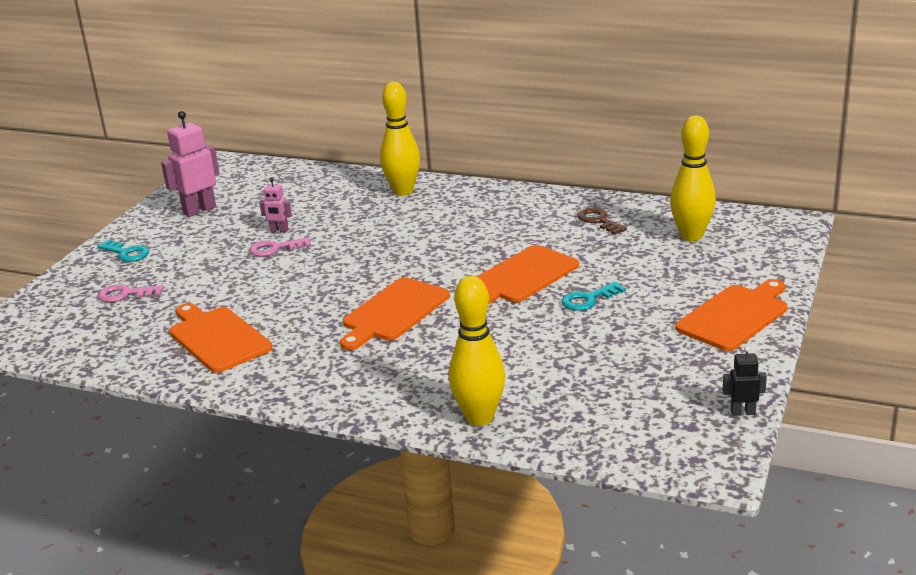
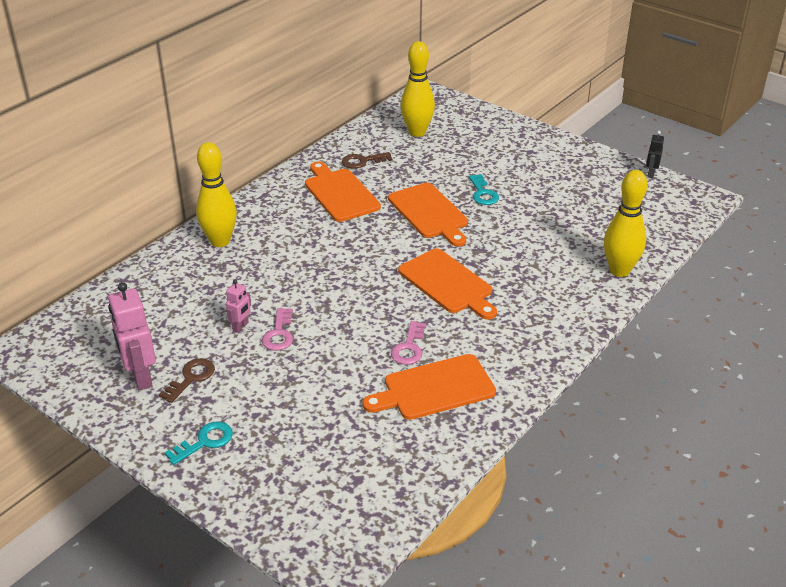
camera: 75 degrees left, 10 degrees up
pink key [97,285,164,302] -> pink key moved to [391,321,426,365]
orange cutting board [675,279,788,351] -> orange cutting board moved to [305,162,381,222]
none -> brown key [158,358,215,403]

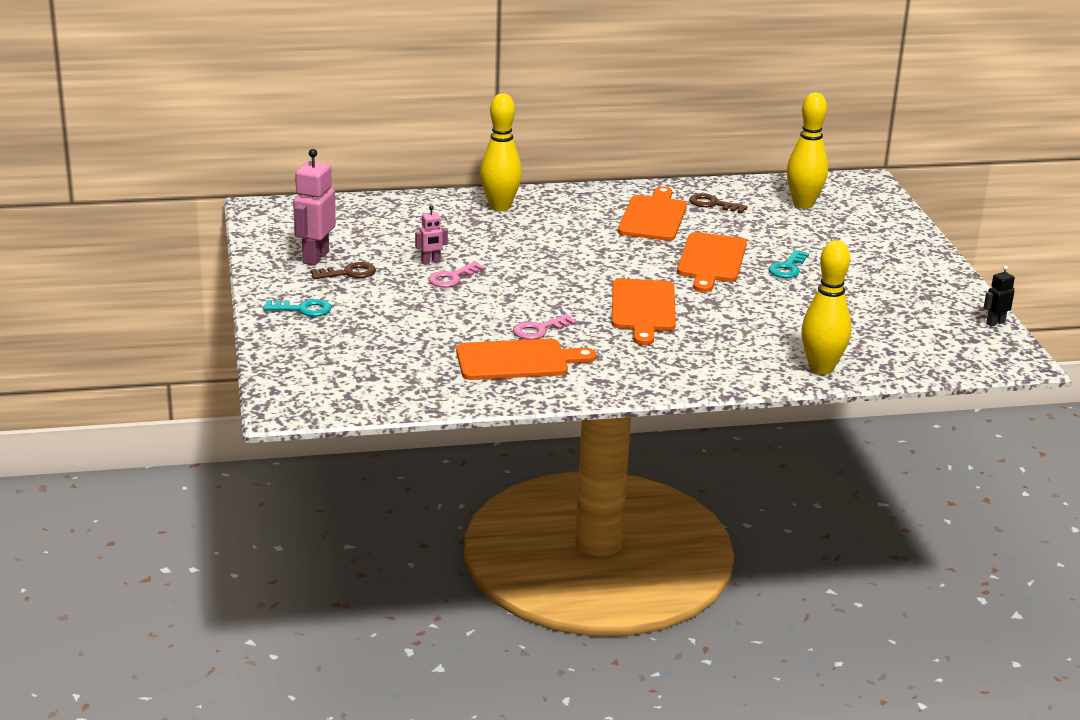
camera: 40 degrees right, 10 degrees down
orange cutting board [362,354,496,420] -> orange cutting board turned 150 degrees clockwise [456,339,596,380]

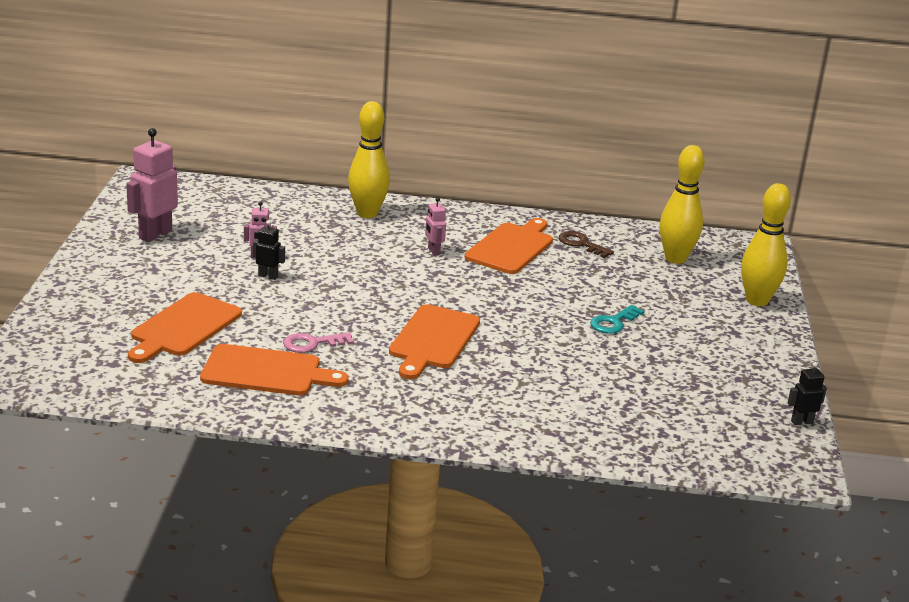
camera: 15 degrees right, 0 degrees up
turquoise key [263,299,332,317] -> none
brown key [311,262,376,279] -> none
pink key [428,262,486,288] -> black robot [253,220,285,280]
orange cutting board [677,232,747,292] -> orange cutting board moved to [128,292,242,363]
yellow bowling pin [801,240,851,375] -> yellow bowling pin moved to [741,183,791,306]
none -> pink robot [425,197,446,256]

